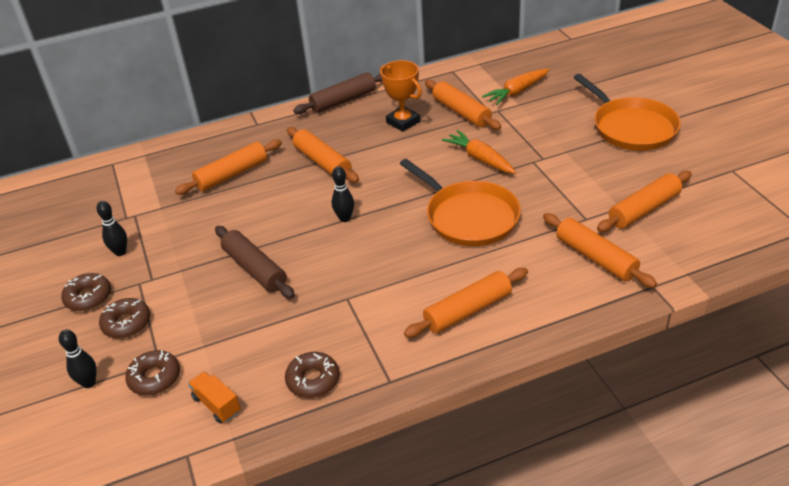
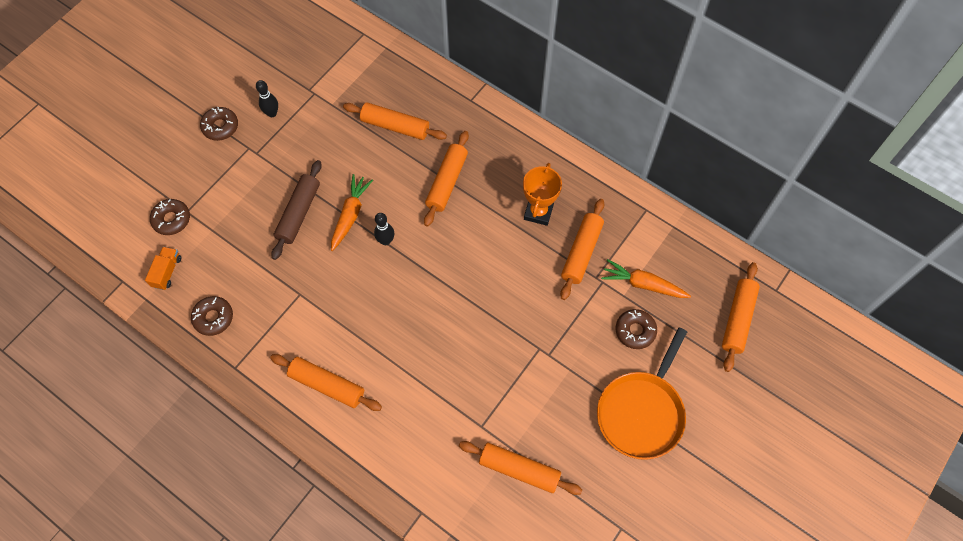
camera: 55 degrees right, 25 degrees up
black bowling pin [59,330,97,388] -> none
brown donut [99,298,150,338] -> brown donut moved to [615,309,657,349]
brown rolling pin [293,72,382,114] -> none
orange pan [400,159,521,246] -> none
orange carrot [442,130,516,174] -> orange carrot moved to [331,174,373,251]
orange rolling pin [543,213,657,288] -> orange rolling pin moved to [722,262,760,372]

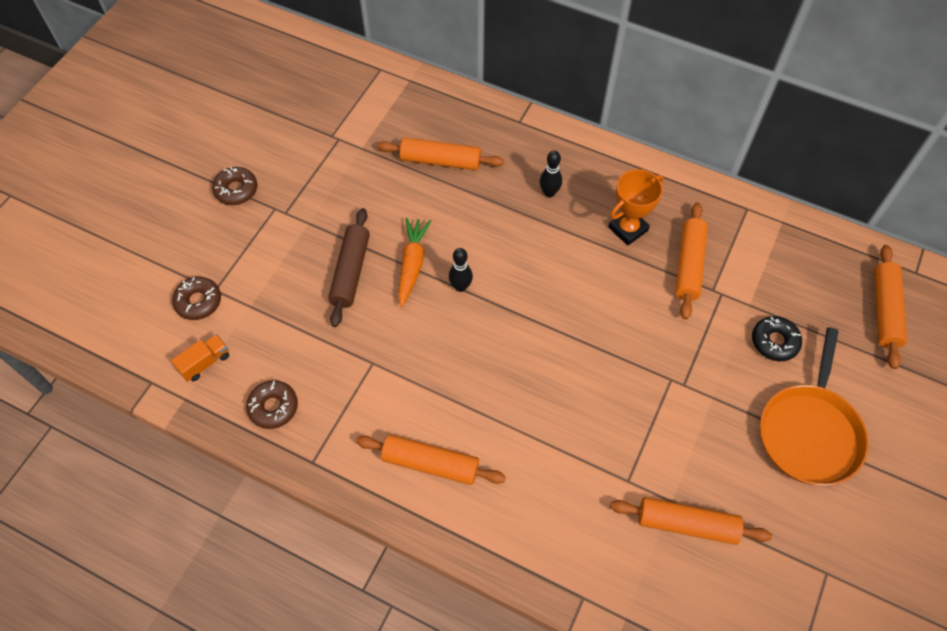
camera: 10 degrees left, 5 degrees down
orange truck [145,246,181,290] -> orange truck turned 45 degrees clockwise [171,334,229,382]
black bowling pin [256,80,278,117] -> black bowling pin moved to [540,151,562,198]
orange rolling pin [424,131,469,227] -> none
orange trophy [523,163,562,226] -> orange trophy turned 45 degrees clockwise [608,169,663,246]
orange carrot [601,259,691,298] -> none
brown donut [615,309,657,349] -> black donut [752,316,802,361]

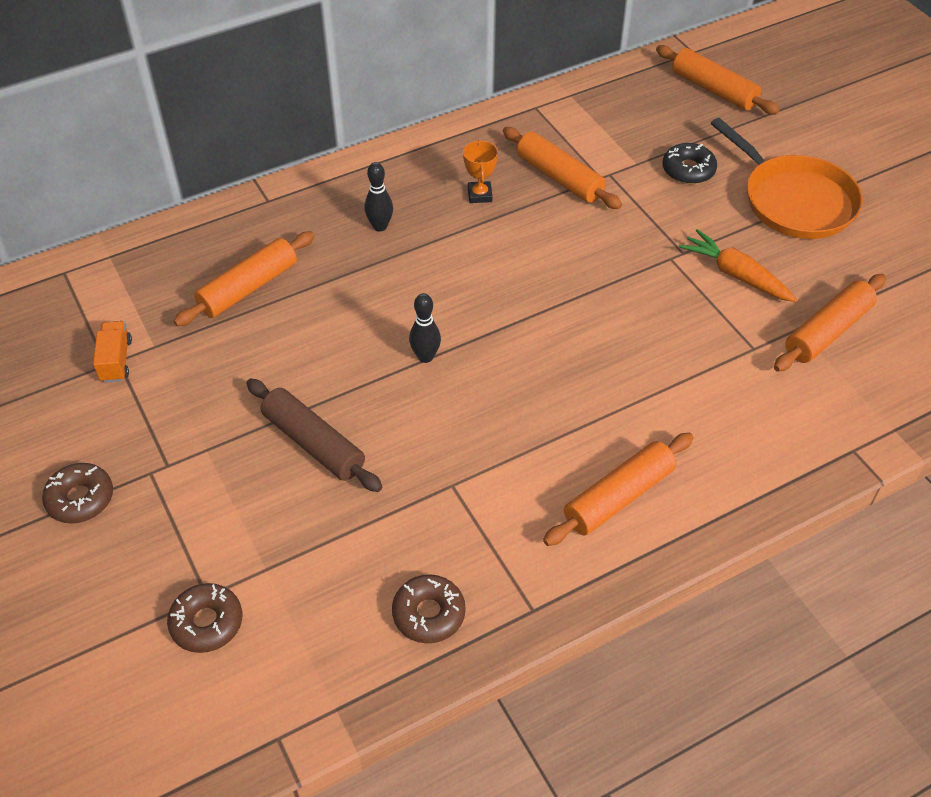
camera: 55 degrees left, 10 degrees down
orange truck [171,334,229,382] -> orange truck moved to [93,321,132,383]
orange carrot [398,218,431,307] -> orange carrot moved to [679,229,797,302]
orange trophy [608,169,663,246] -> orange trophy [463,140,498,203], size x0.65

